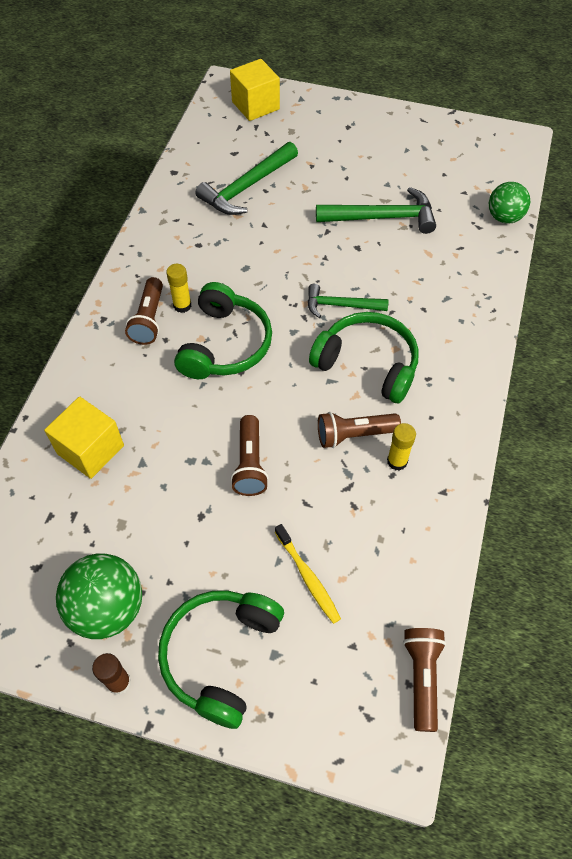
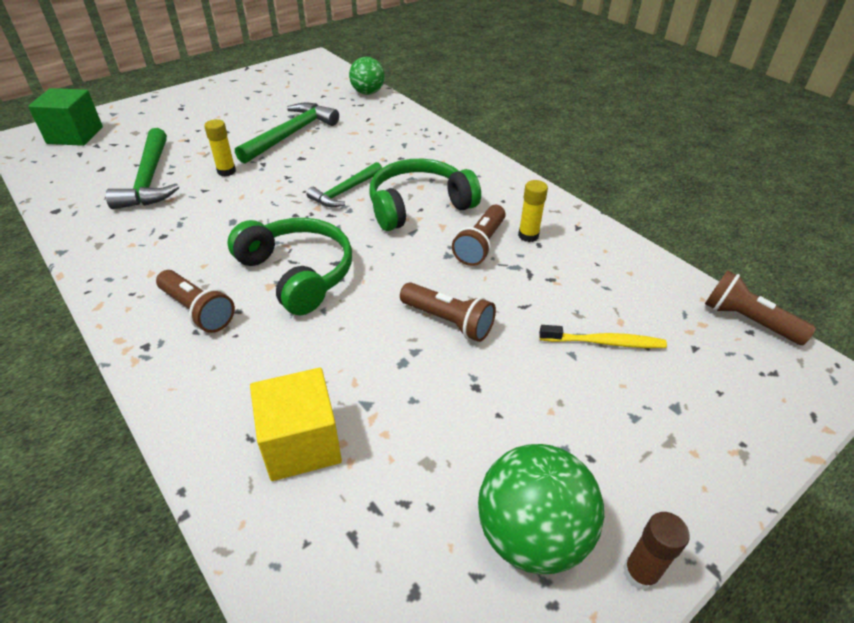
camera: 55 degrees left, 15 degrees down
green headphones [158,590,284,729] -> none
yellow glue stick [166,264,192,313] -> yellow glue stick moved to [204,119,236,176]
yellow cube [230,59,280,121] -> green cube [28,88,103,146]

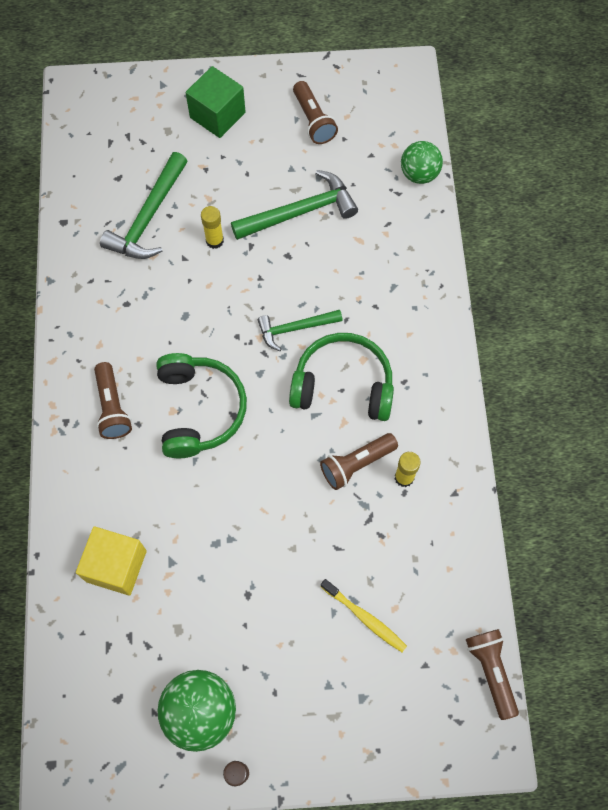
camera: 35 degrees right, 25 degrees up
green cube [28,88,103,146] -> green cube moved to [186,66,246,138]
brown flashlight [400,282,496,342] -> brown flashlight moved to [293,81,338,144]

